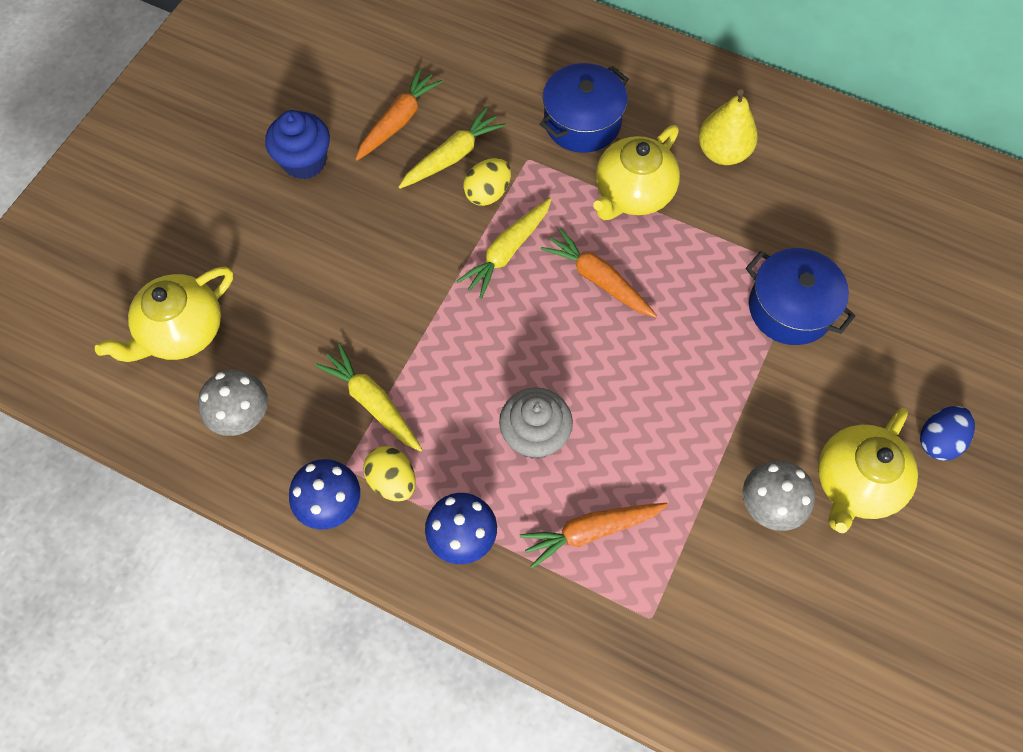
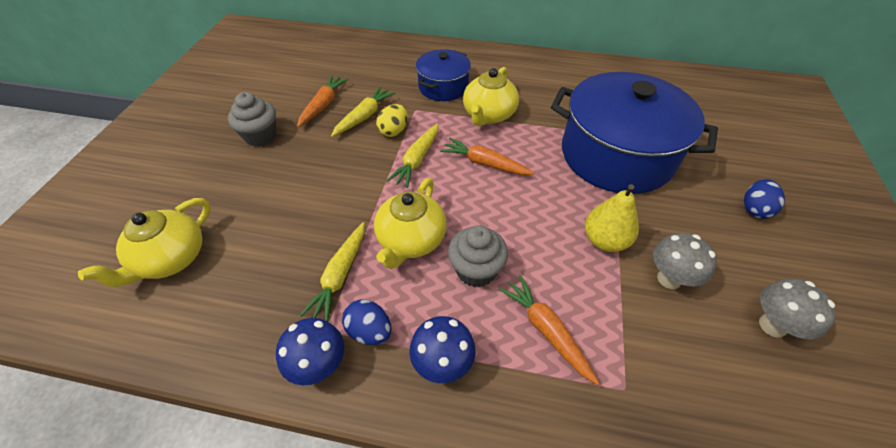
camera: 15 degrees left, 15 degrees down
grey mushroom [198,369,268,436] -> grey mushroom moved to [759,279,836,339]
blue cupcake [265,110,330,179] -> grey cupcake [228,92,276,147]
yellow carrot [315,344,423,451] -> yellow carrot turned 105 degrees counterclockwise [300,222,365,322]
yellow egg [363,446,416,501] -> blue egg [342,300,391,345]
orange carrot [520,503,668,568] -> orange carrot turned 90 degrees clockwise [499,275,599,385]
yellow pear [699,89,758,165] -> yellow pear moved to [585,184,639,252]
blue pot [746,248,855,345] -> blue pot [551,72,718,194], size x1.91
yellow teapot [818,408,918,533] -> yellow teapot moved to [374,178,447,269]

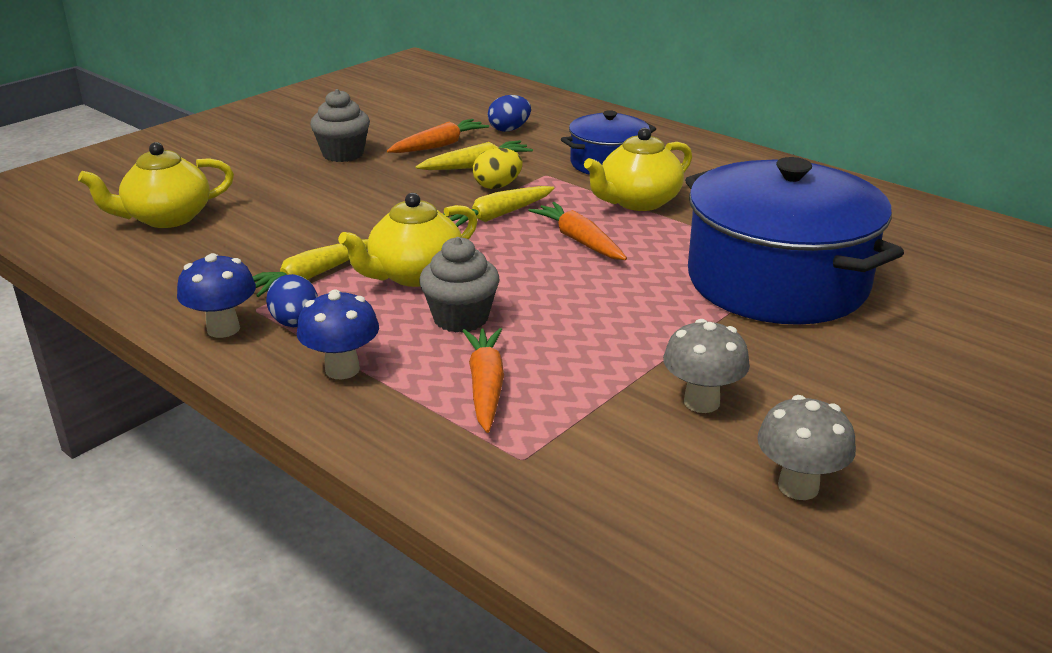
camera: 30 degrees right, 20 degrees down
yellow pear [585,184,639,252] -> none
blue egg [744,179,785,219] -> blue egg moved to [488,95,531,132]

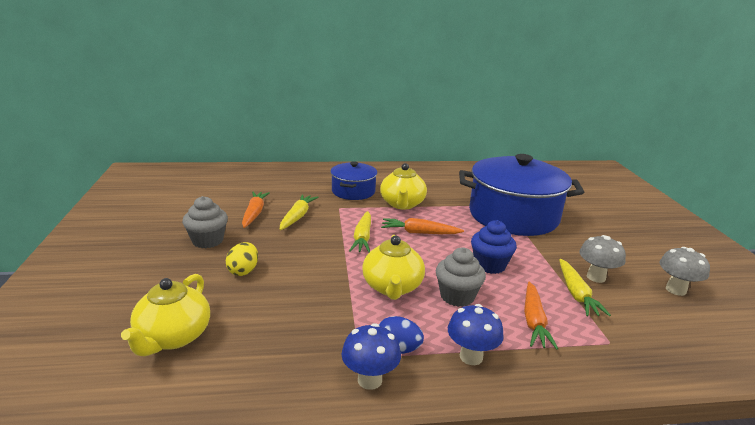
camera: 50 degrees left, 5 degrees down
yellow carrot [252,239,368,297] -> yellow carrot moved to [559,259,611,316]
orange carrot [463,328,504,433] -> orange carrot turned 120 degrees counterclockwise [524,282,558,350]
yellow egg [473,148,523,189] -> yellow egg moved to [226,242,258,276]
blue egg [488,95,531,132] -> none
none -> blue cupcake [471,220,517,274]

